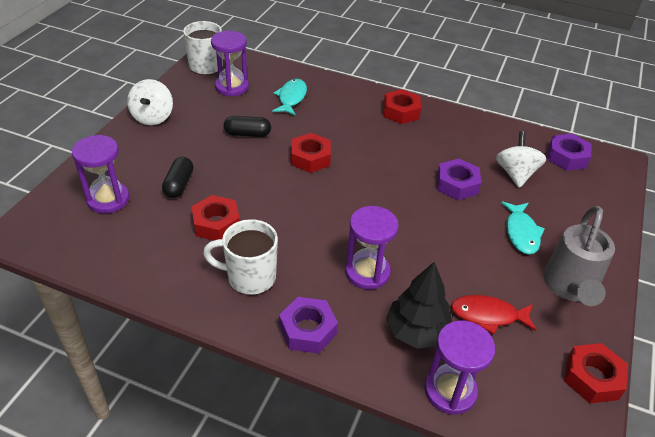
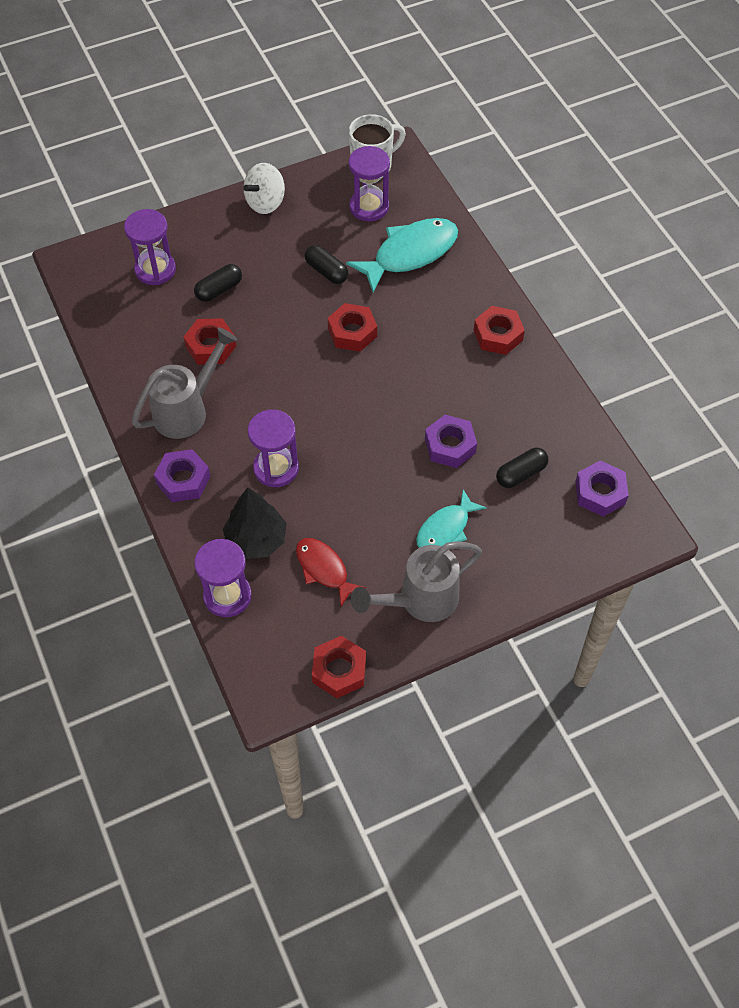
camera: 45 degrees right, 15 degrees up
white mug [203,219,278,295] -> grey watering can [132,327,238,439]
turquoise fish [272,79,307,116] -> turquoise fish [346,218,458,293], size x1.65
white spinning top [496,131,546,188] -> black capsule [496,448,549,488]

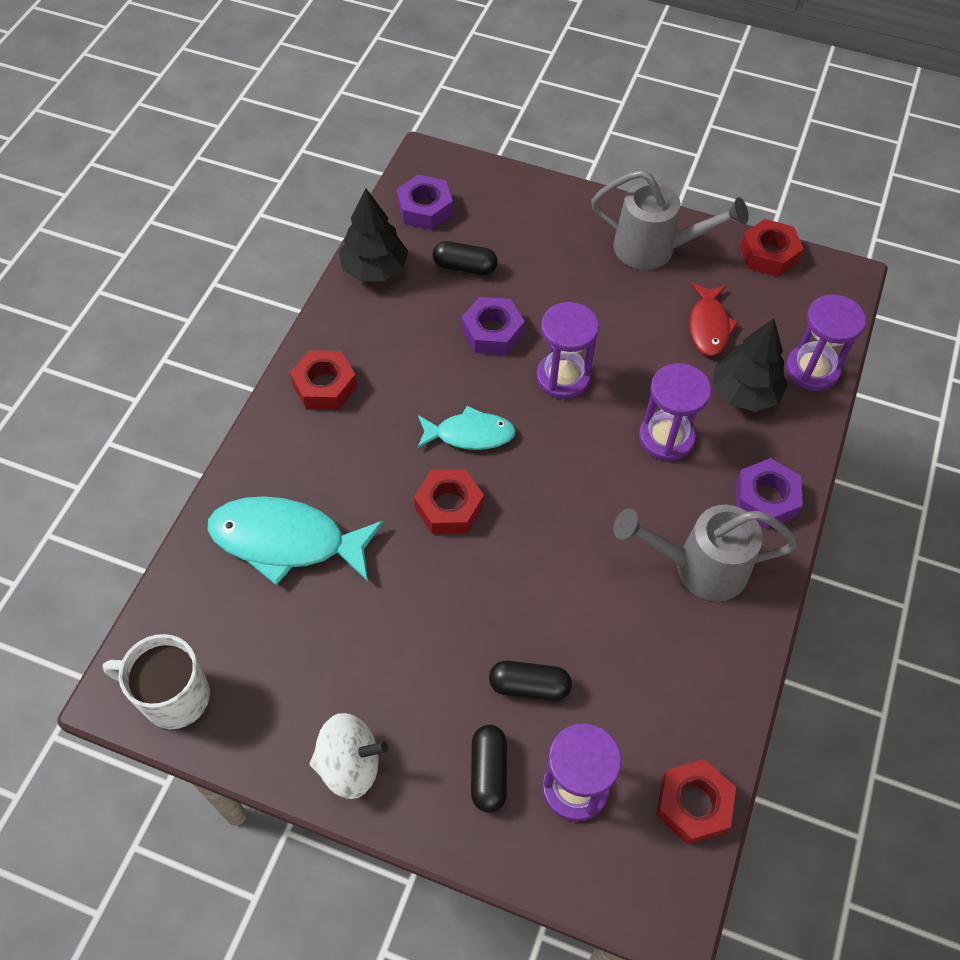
camera: 135 degrees left, 0 degrees up
red nut [184,318,236,365] -> red nut moved to [656,759,736,845]
black capsule [305,245,348,284] -> black capsule moved to [471,725,507,813]
purple hourglass [349,146,390,221] -> purple hourglass moved to [536,302,599,399]
turquoise fish [416,489,487,548] -> turquoise fish moved to [417,406,516,450]
none -> black tree [339,189,408,281]

